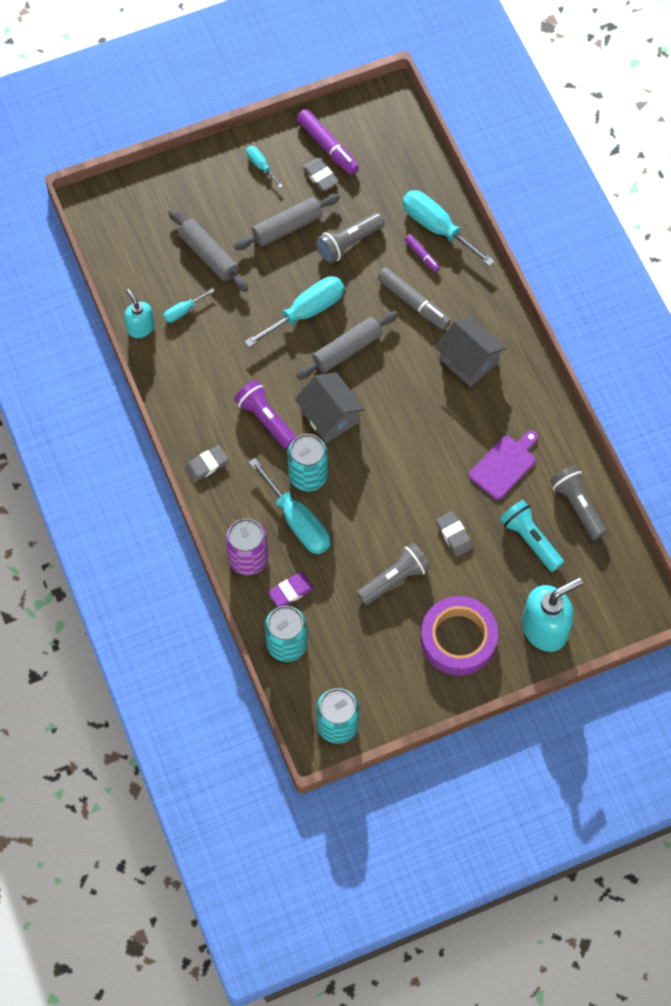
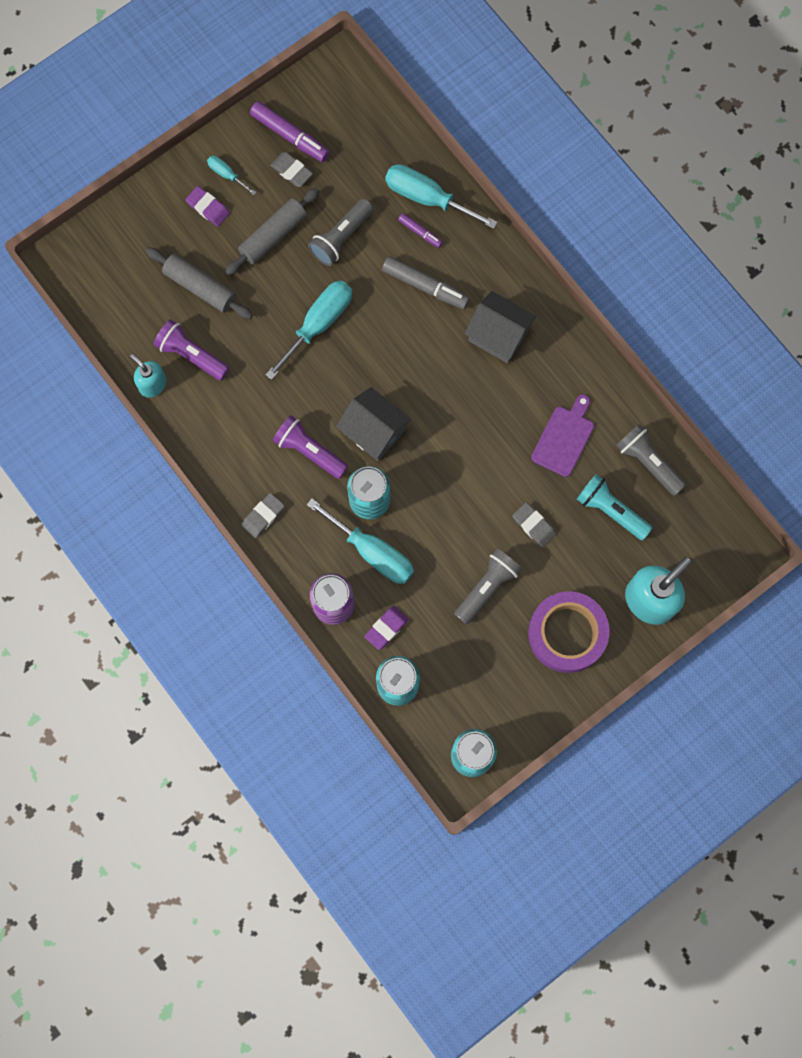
camera: 15 degrees left, 10 degrees up
turquoise screwdriver [163,288,214,323] -> purple flashlight [154,319,230,381]
grey rolling pin [296,311,398,379] -> none
none -> purple eraser [186,186,230,227]

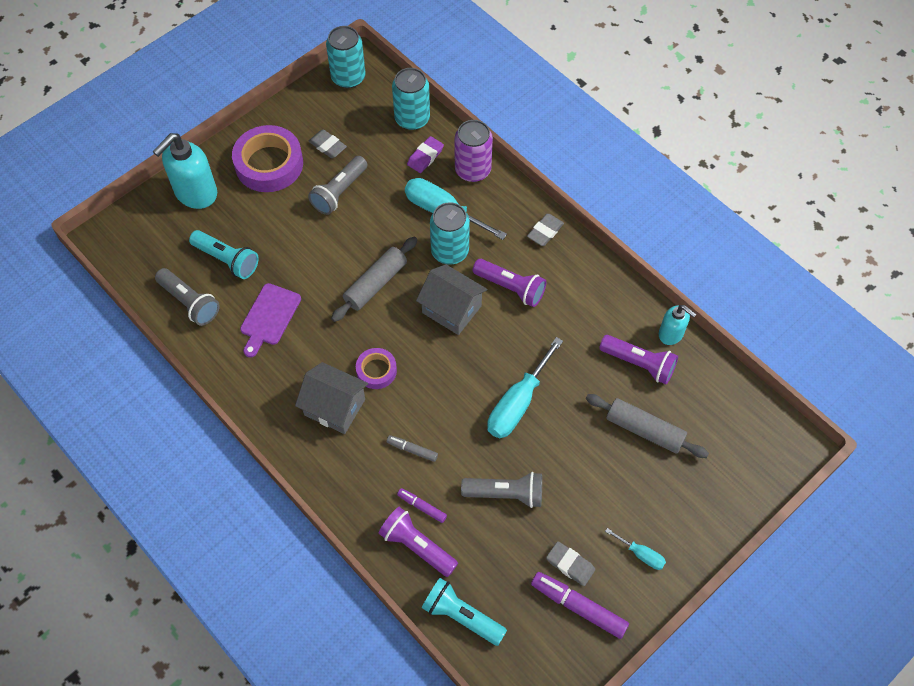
camera: 175 degrees right, 15 degrees down
purple eraser [186,186,230,227] -> none
grey rolling pin [225,188,320,276] -> grey rolling pin moved to [331,237,417,322]
grey flashlight [308,199,373,266] -> grey flashlight turned 60 degrees clockwise [461,472,542,508]
grey marker [382,256,470,309] -> grey marker [387,435,438,462], size x0.55
turquoise screwdriver [385,164,498,229] -> purple flashlight [379,507,458,577]
grey eraser [512,502,556,548] -> grey eraser moved to [309,129,347,158]
none -> purple tape [356,348,397,389]
none -> turquoise flashlight [422,578,507,646]

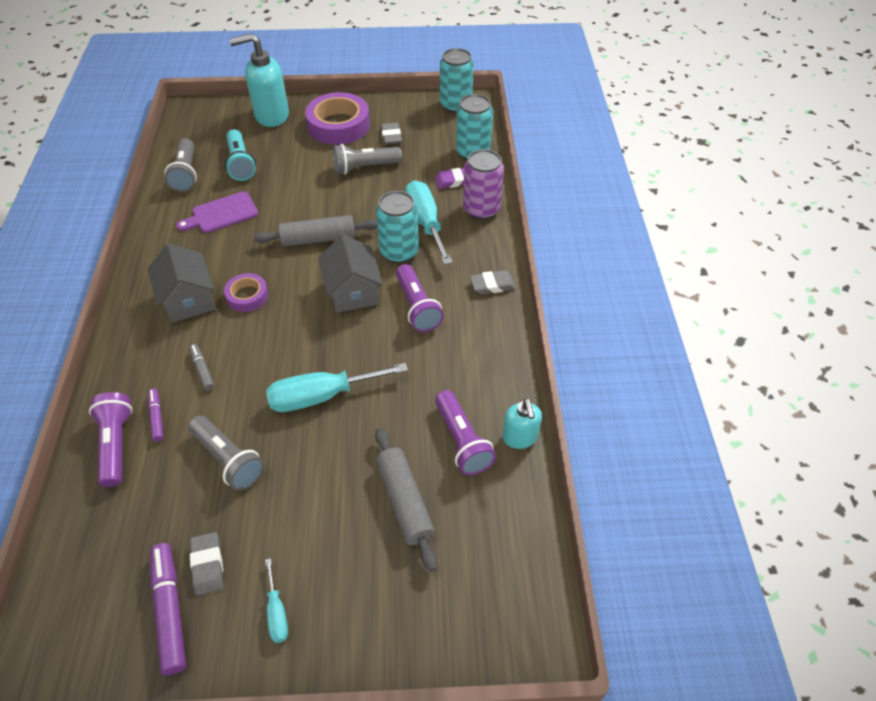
camera: 40 degrees right, 10 degrees down
turquoise flashlight [422,578,507,646] -> none

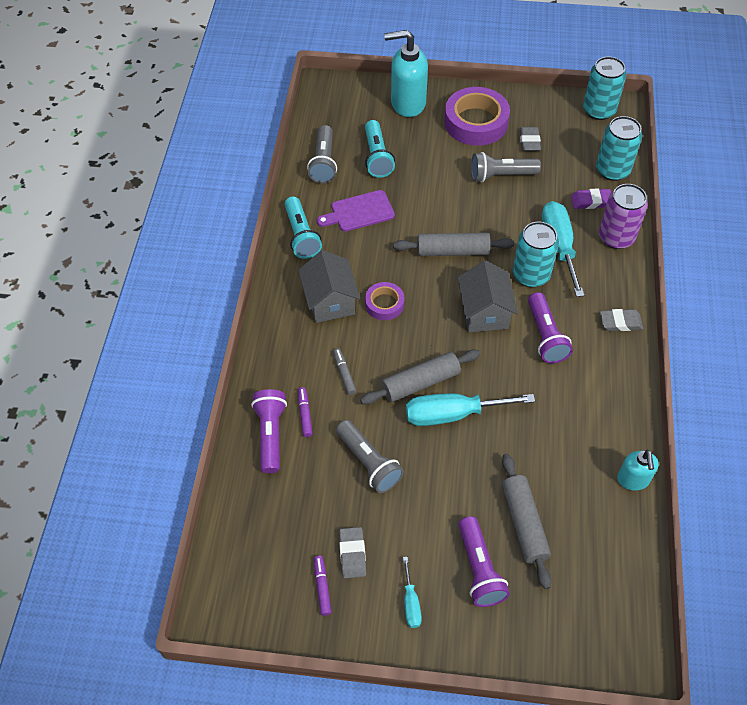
camera: 10 degrees right, 5 degrees up
purple marker [150,543,186,675] -> purple marker [314,556,331,616], size x0.55
purple flashlight [435,390,496,475] -> purple flashlight moved to [458,516,510,607]
none -> turquoise flashlight [284,196,322,259]
none -> grey rolling pin [360,350,480,405]

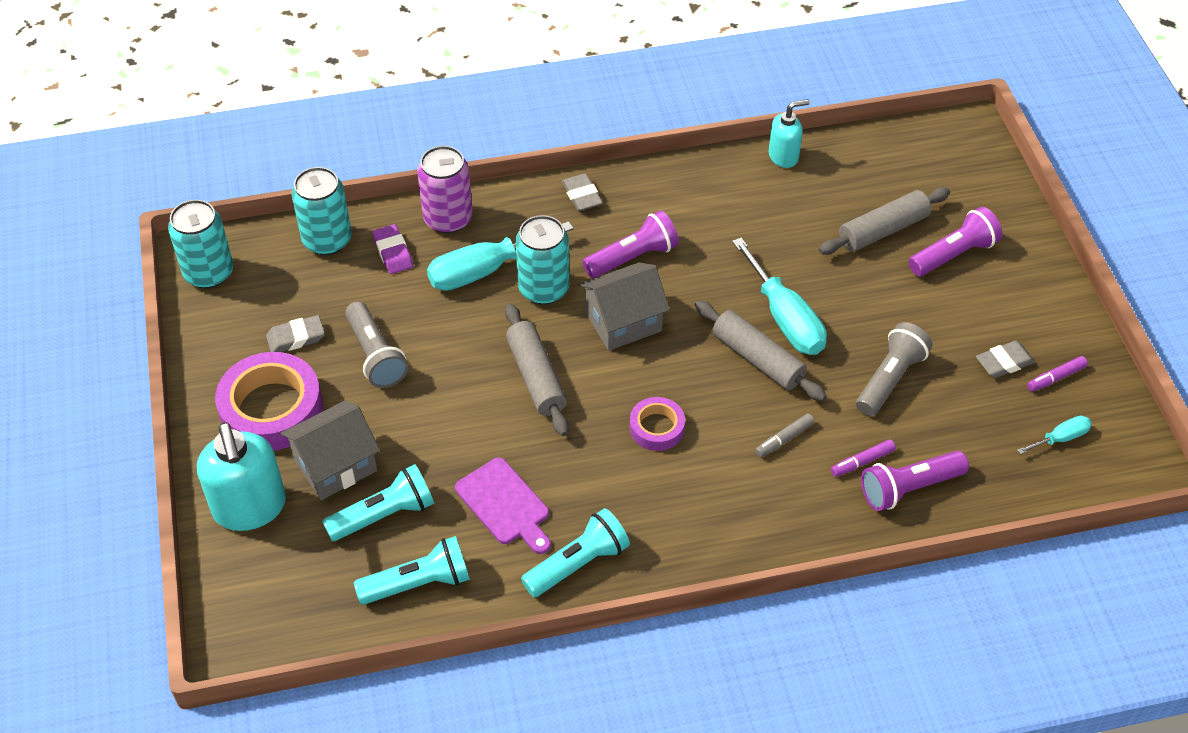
camera: 110 degrees left, 5 degrees down
grey house [298,250,360,323] -> grey house moved to [281,401,380,500]
grey flashlight [307,125,337,184] -> turquoise flashlight [354,536,470,605]
turquoise screwdriver [403,557,422,628] -> turquoise screwdriver moved to [1017,416,1092,454]

